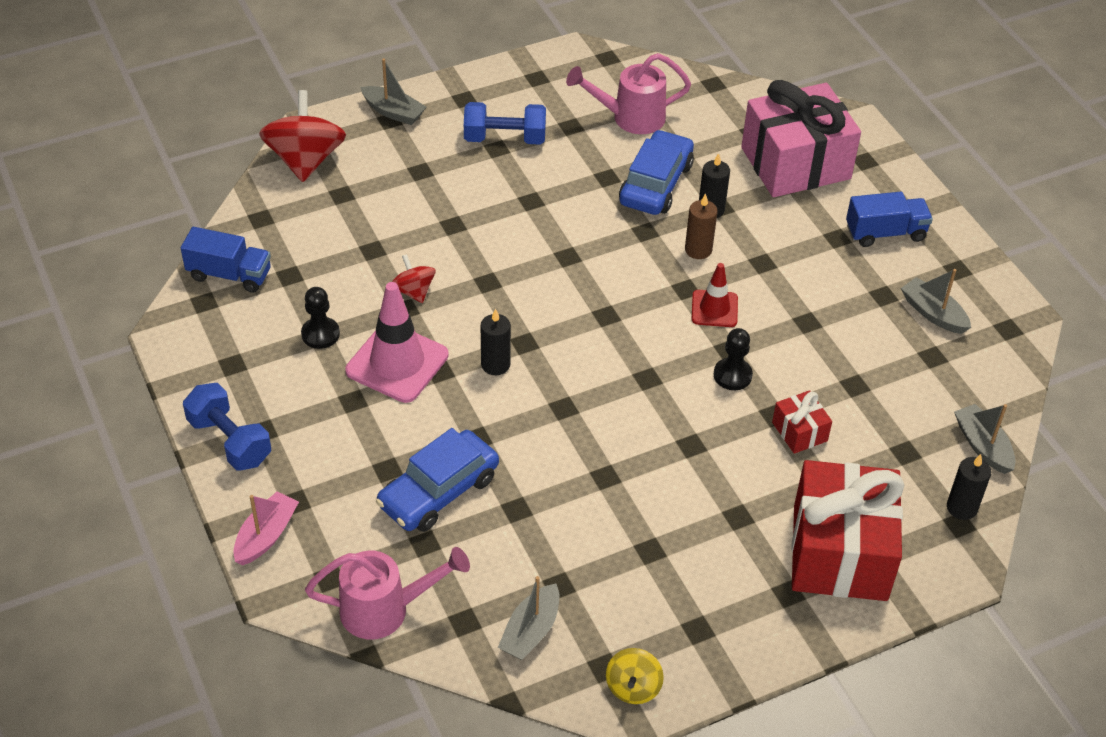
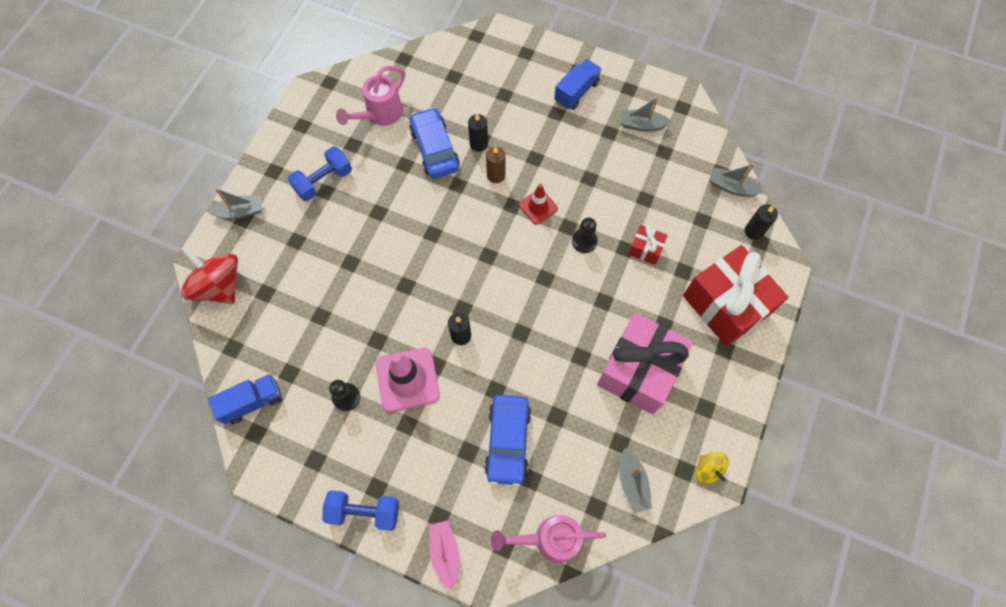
camera: 40 degrees left, 20 degrees up
pink watering can [305,547,470,639] -> pink watering can turned 135 degrees counterclockwise [491,515,606,563]
red spinning top [392,254,436,303] -> none
pink gift [741,80,861,197] -> pink gift moved to [597,312,693,414]

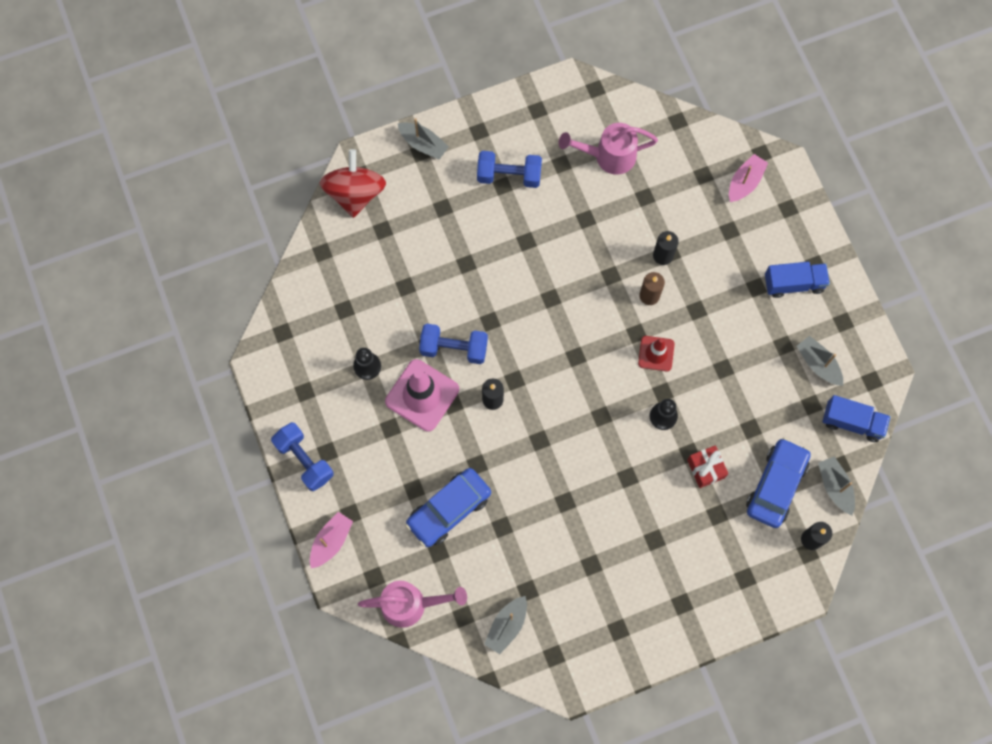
camera: 45 degrees right, 5 degrees up
blue truck [208,374,282,424] -> blue truck moved to [822,395,891,442]
blue car [409,107,460,178] -> blue car moved to [746,438,811,528]
pink watering can [491,515,606,563] -> pink watering can turned 135 degrees clockwise [358,581,467,628]
pink gift [597,312,693,414] -> none
red gift [683,245,789,346] -> none
yellow spinning top [696,452,729,484] -> none
none -> blue dumbbell [419,324,488,364]
none -> pink boat [729,154,768,202]

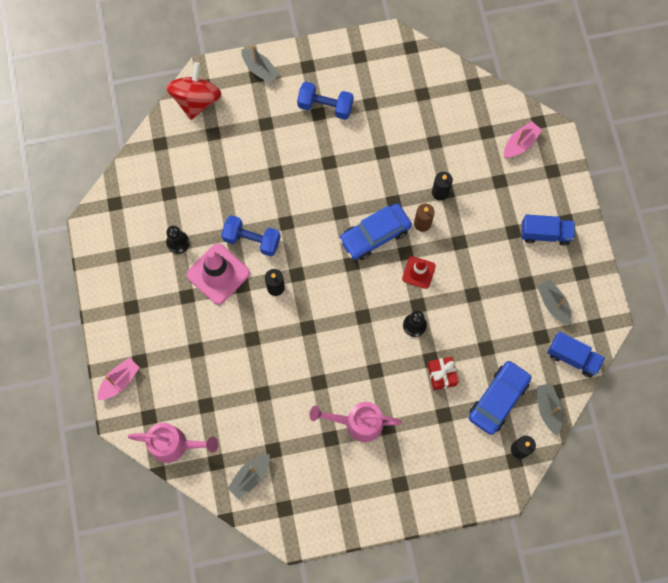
camera: 10 degrees right, 0 degrees up
blue dumbbell [271,422,334,492] -> none
blue car [405,468,491,547] -> blue car moved to [339,204,412,260]
pink watering can [559,123,658,175] -> pink watering can moved to [309,402,402,442]

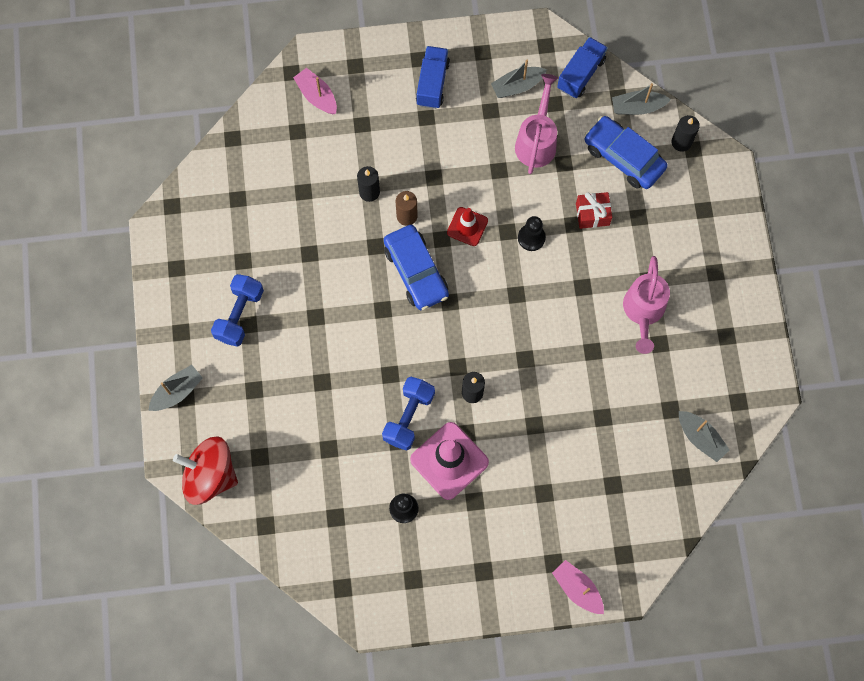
camera: 85 degrees left, 0 degrees up
pink watering can [128,423,218,463] -> pink watering can moved to [515,74,558,174]

